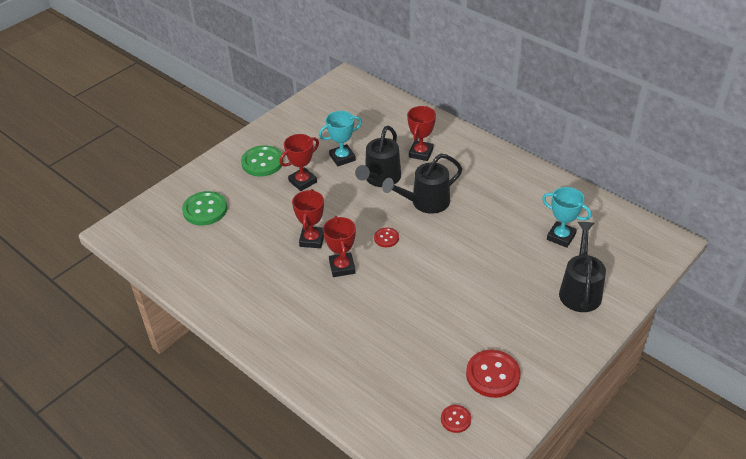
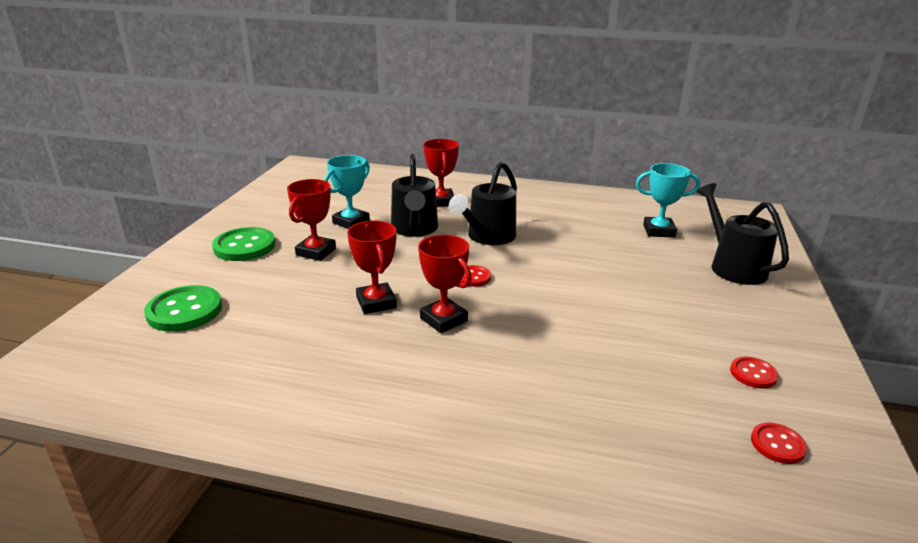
camera: 30 degrees left, 15 degrees down
red button [466,350,520,398] -> red button [730,356,778,389], size x0.54

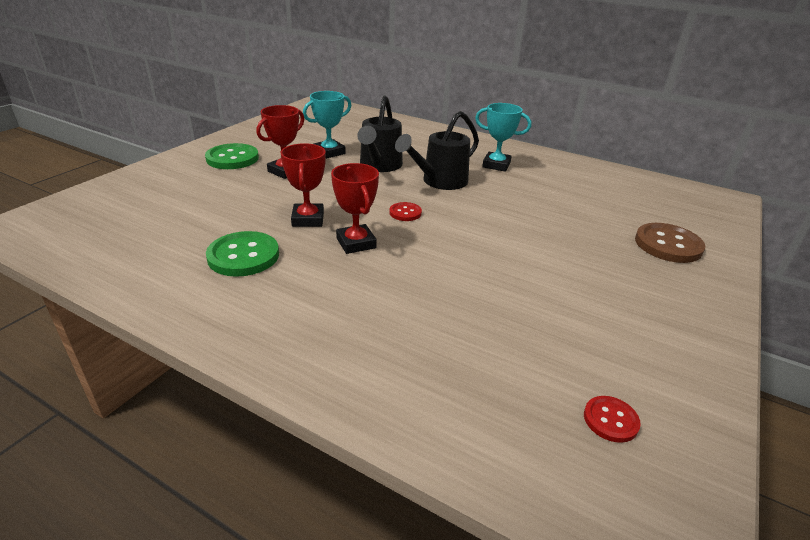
camera: 15 degrees right, 5 degrees up
green button [144,285,222,332] -> green button moved to [206,231,279,277]
red trophy [423,139,459,207] -> none
turquoise trophy [636,163,700,238] -> turquoise trophy moved to [475,103,531,172]
black watering can [696,183,789,285] -> brown button [635,223,705,263]
red button [730,356,778,389] -> none

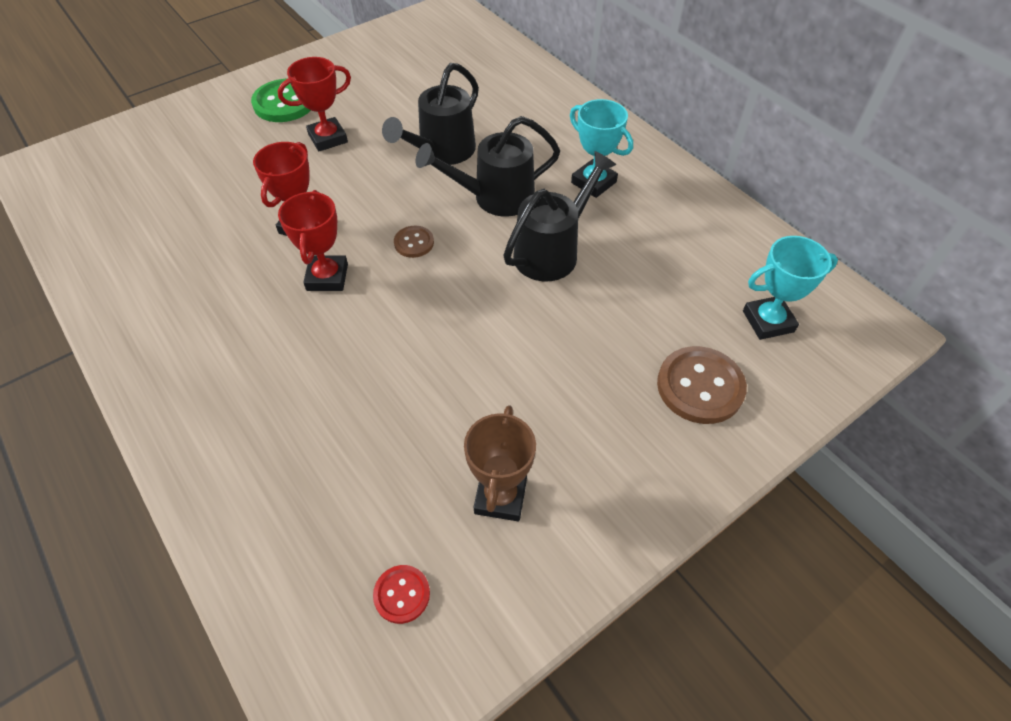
camera: 25 degrees right, 20 degrees up
green button [206,231,279,277] -> none
turquoise trophy [303,91,352,159] -> turquoise trophy moved to [743,236,838,340]
red button [389,202,422,221] -> brown button [394,226,434,258]
none -> brown trophy [464,405,536,521]
none -> black watering can [503,151,616,281]

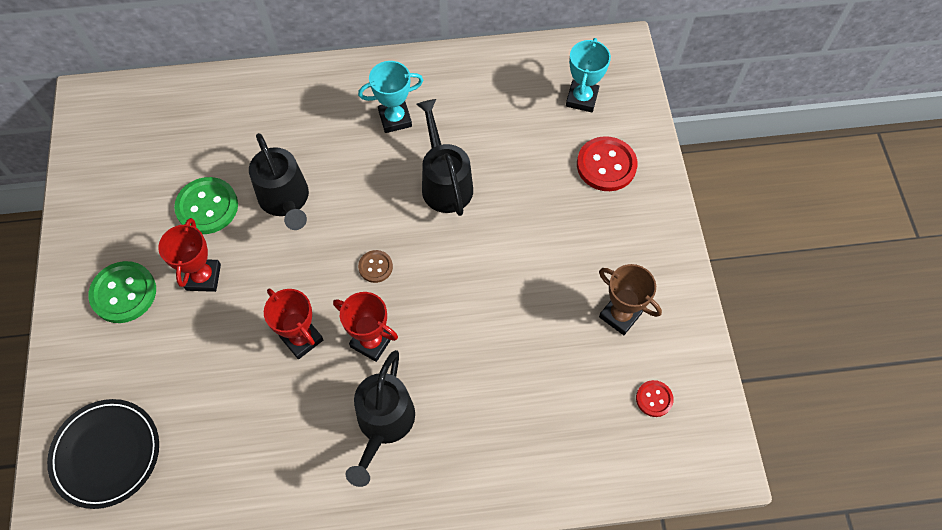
camera: 60 degrees left, 10 degrees up
black watering can [416,116,560,217] -> black watering can moved to [346,350,415,487]
brown button [657,346,747,424] -> red button [577,136,638,191]
none -> black plate [47,399,159,509]
none -> green button [174,177,238,234]

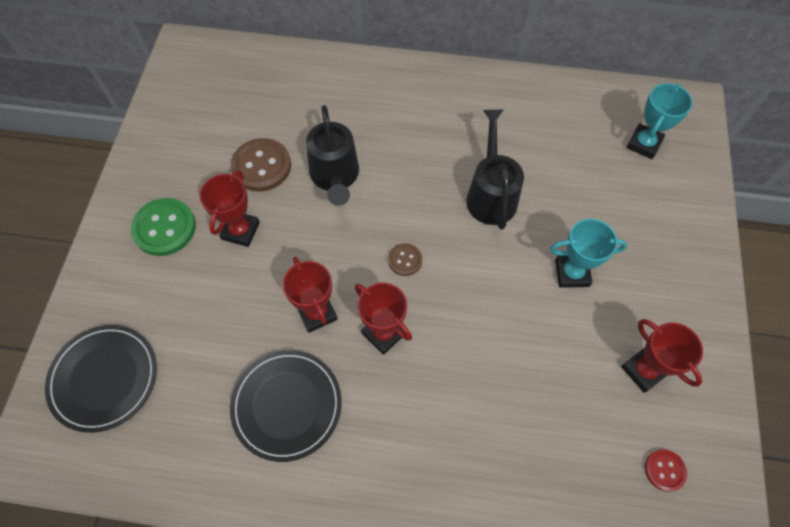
camera: 15 degrees right, 0 degrees up
green button [174,177,238,234] -> brown button [231,138,291,191]
black watering can [346,350,415,487] -> none
turquoise trophy [358,61,424,133] -> turquoise trophy moved to [550,219,627,288]
red button [577,136,638,191] -> none
brown trophy [599,264,662,335] -> red trophy [621,319,703,393]
none -> black plate [230,350,342,462]

